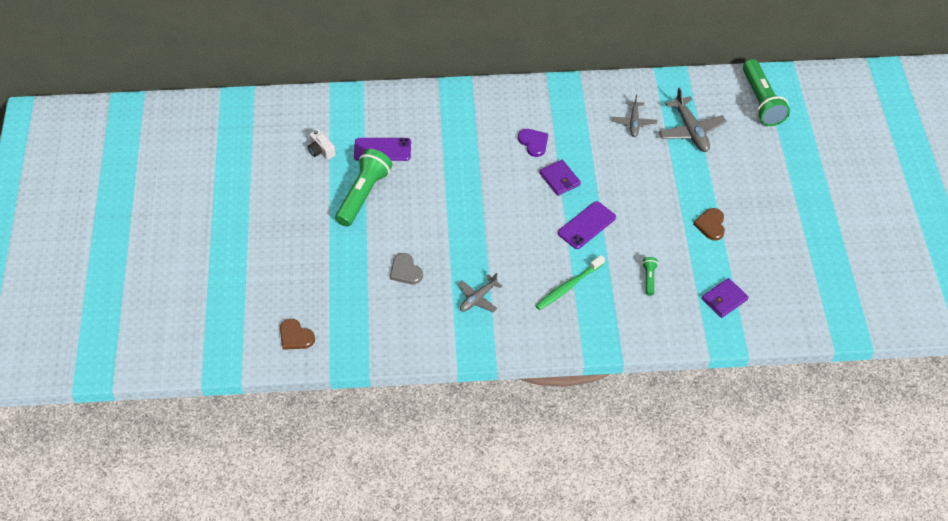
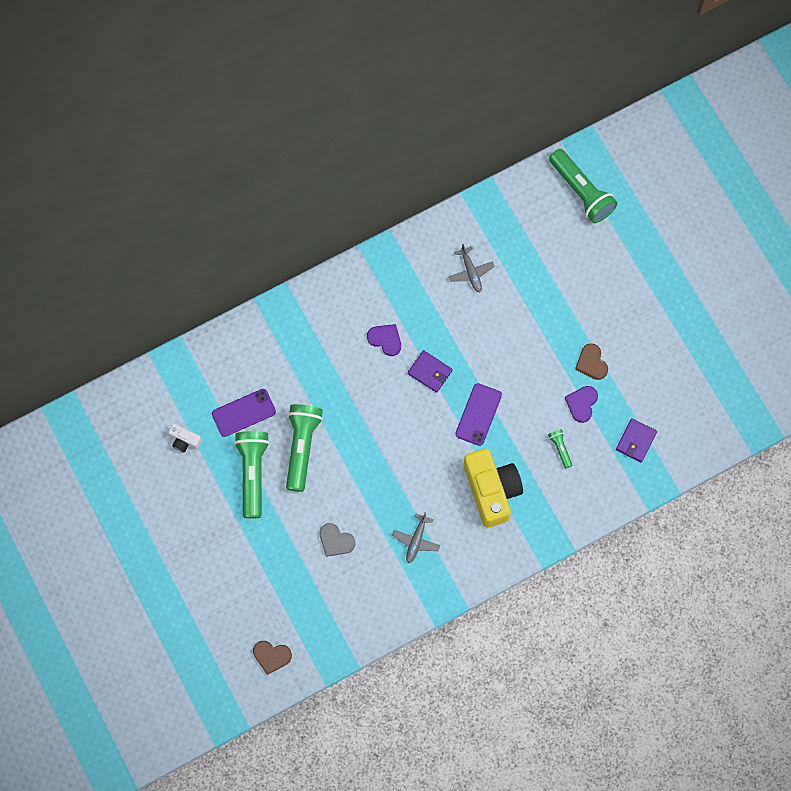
camera: 25 degrees left, 20 degrees up
green toothbrush [535,255,605,310] -> yellow camera [464,449,523,528]
grey plane [659,87,726,152] -> none
none -> green flashlight [286,404,323,492]
none -> purple heart [565,386,598,423]

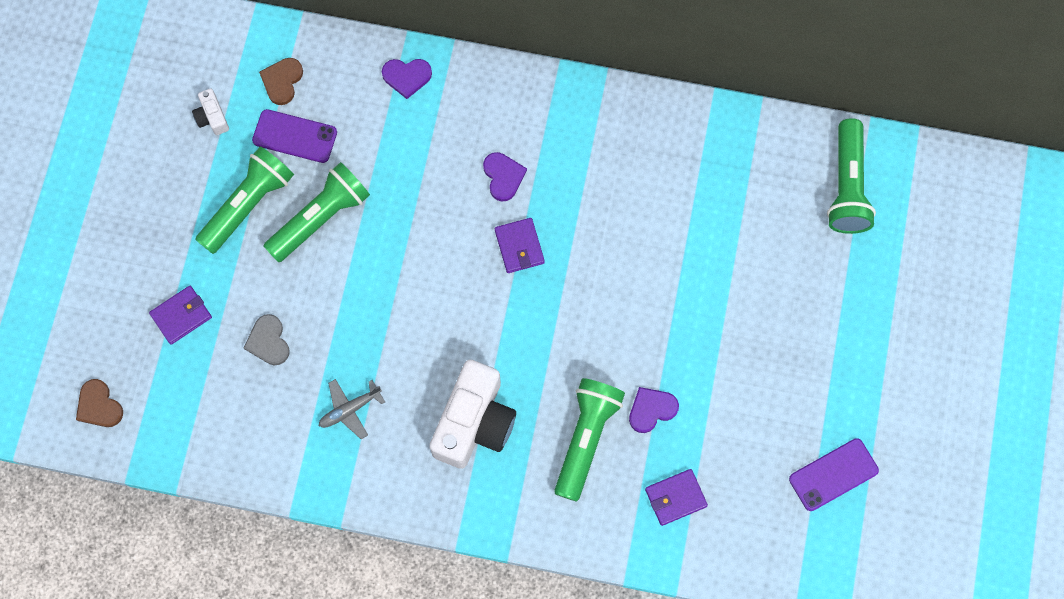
camera: 40 degrees right, 0 degrees up
grey plane [449,244,495,292] -> none
purple phone [456,383,502,446] -> purple phone moved to [789,438,879,511]
yellow camera [464,449,523,528] -> white camera [429,360,516,469]
green flashlight [548,429,572,468] -> green flashlight [554,378,625,502], size x2.21
brown heart [575,343,608,380] -> brown heart moved to [259,58,303,105]
none -> purple wallet [149,286,212,345]
none -> purple heart [382,59,432,99]

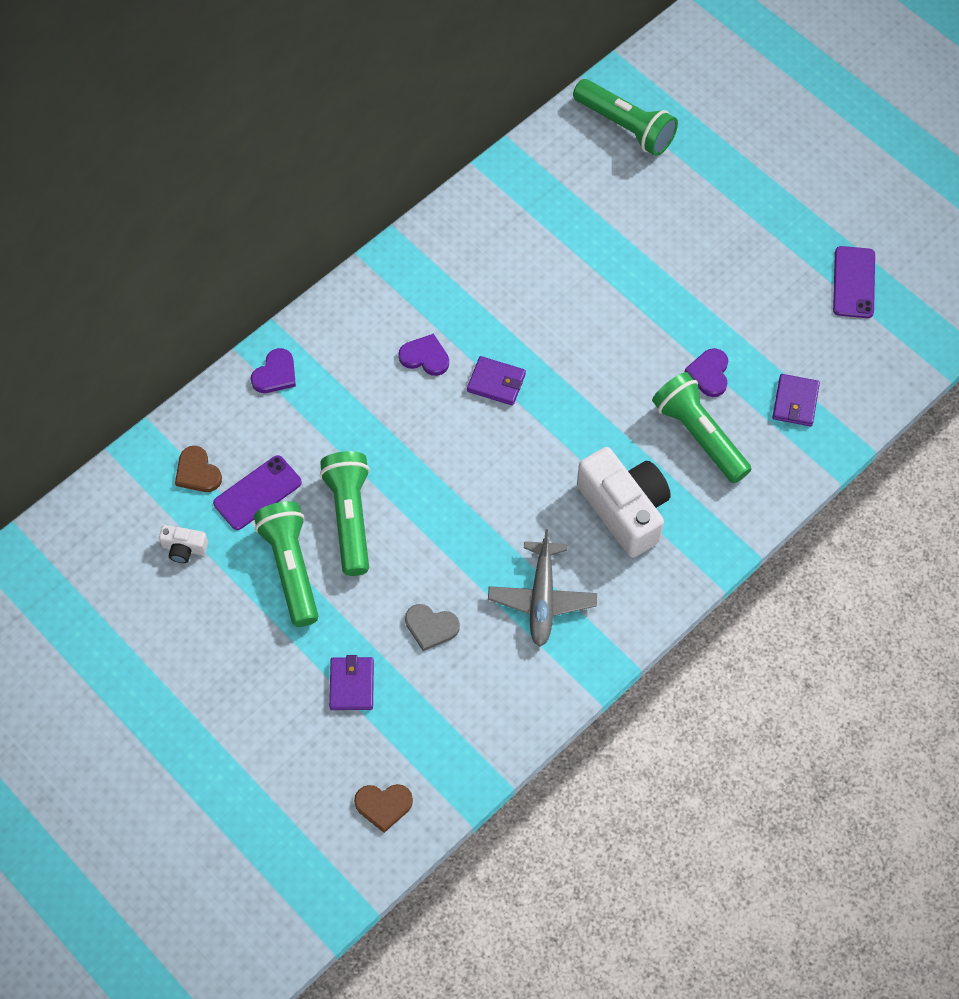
camera: 55 degrees left, 10 degrees down
grey plane [319,379,385,439] -> grey plane [488,529,597,647], size x1.56

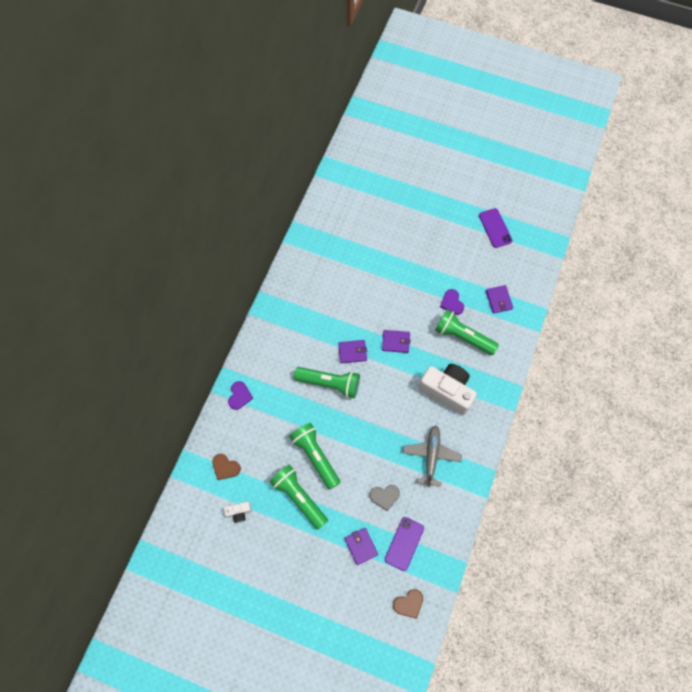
camera: 25 degrees left, 5 degrees up
purple phone [213,455,302,530] -> purple phone moved to [385,517,424,571]
purple heart [398,333,449,376] -> none
grey plane [488,529,597,647] -> grey plane turned 150 degrees counterclockwise [403,425,462,487]
green flashlight [573,79,678,156] -> green flashlight moved to [294,367,360,398]
none -> purple wallet [382,330,411,353]

